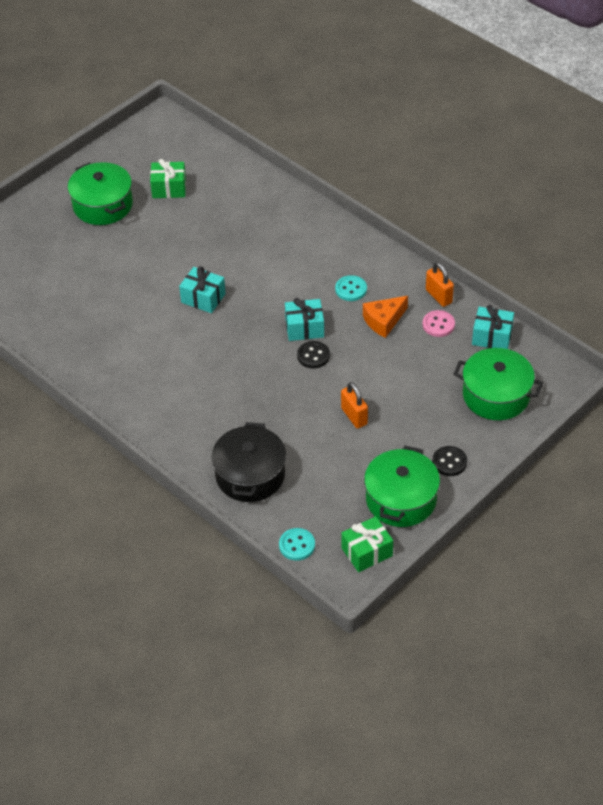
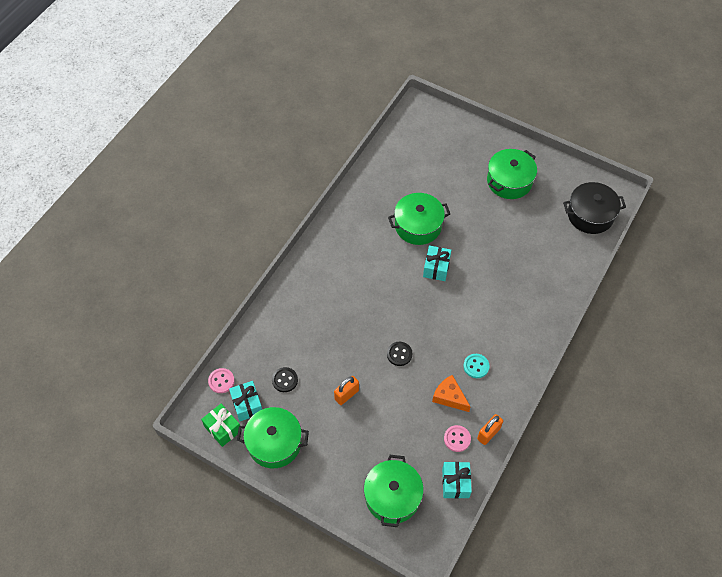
camera: 75 degrees right, 10 degrees up
green gift [150,159,186,198] -> none
black pot [212,422,286,502] -> black pot moved to [563,182,626,234]
turquoise button [279,528,315,561] -> pink button [208,368,235,393]
turquoise gift [285,298,324,341] -> turquoise gift moved to [229,381,262,421]
black button [432,446,467,476] -> black button moved to [272,367,298,392]
none -> green pot [388,193,450,245]

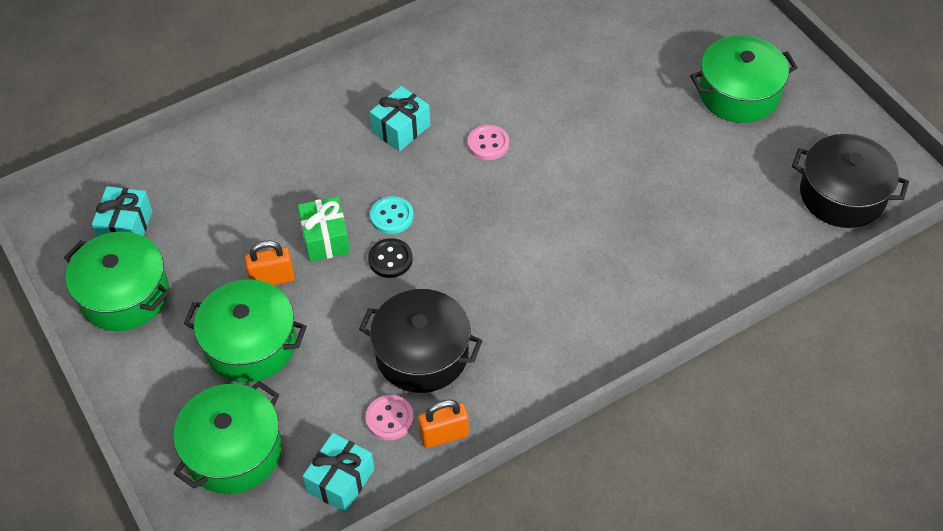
camera: 30 degrees right, 5 degrees down
green gift [201,404,242,447] -> green gift moved to [298,197,350,262]
pink button [208,368,235,393] -> pink button moved to [468,125,509,160]
black button [272,367,298,392] -> none
green pot [388,193,450,245] -> green pot moved to [184,279,307,383]
turquoise gift [423,245,451,281] -> turquoise gift moved to [370,86,430,151]
orange cheese [432,375,471,412] -> black pot [359,289,483,393]
turquoise button [463,354,490,378] -> turquoise button moved to [370,196,414,234]

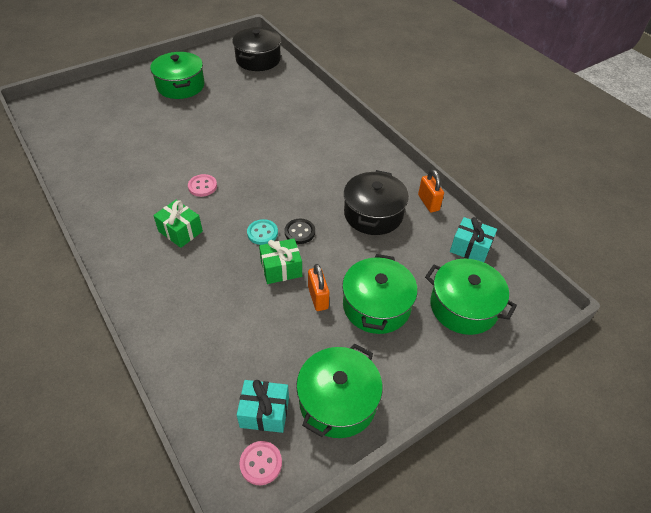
camera: 95 degrees left, 5 degrees down
pink button [366,395,414,440] -> pink button moved to [239,441,282,485]
turquoise gift [370,86,430,151] -> green gift [153,200,203,248]

